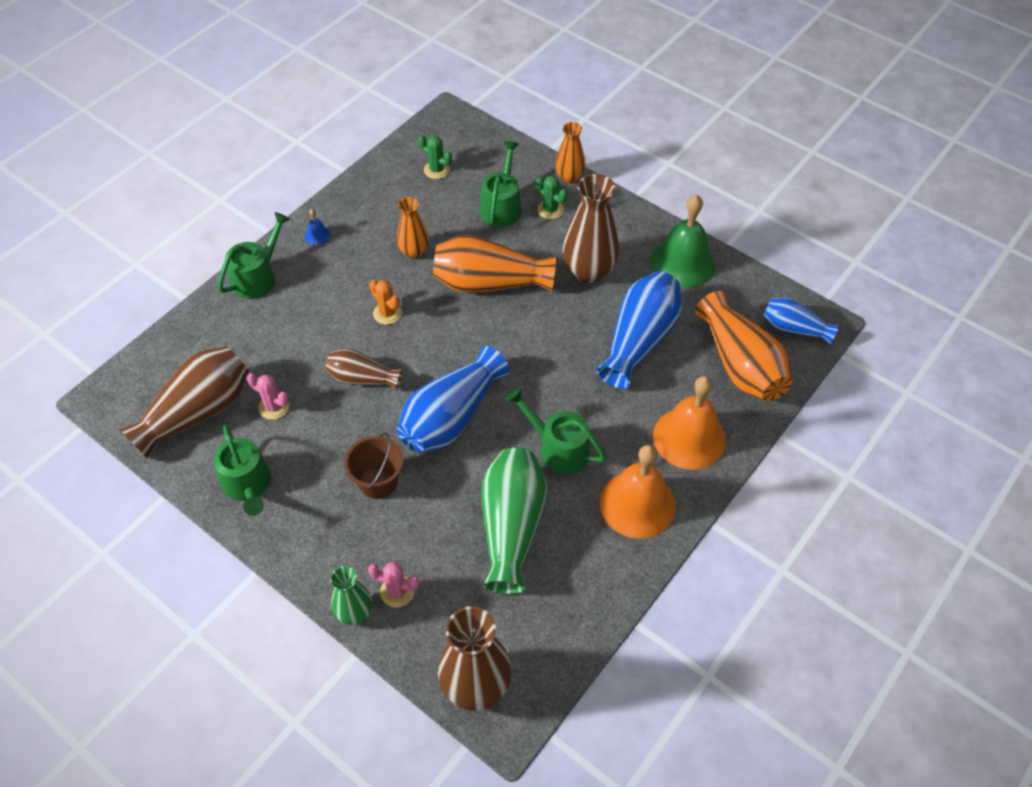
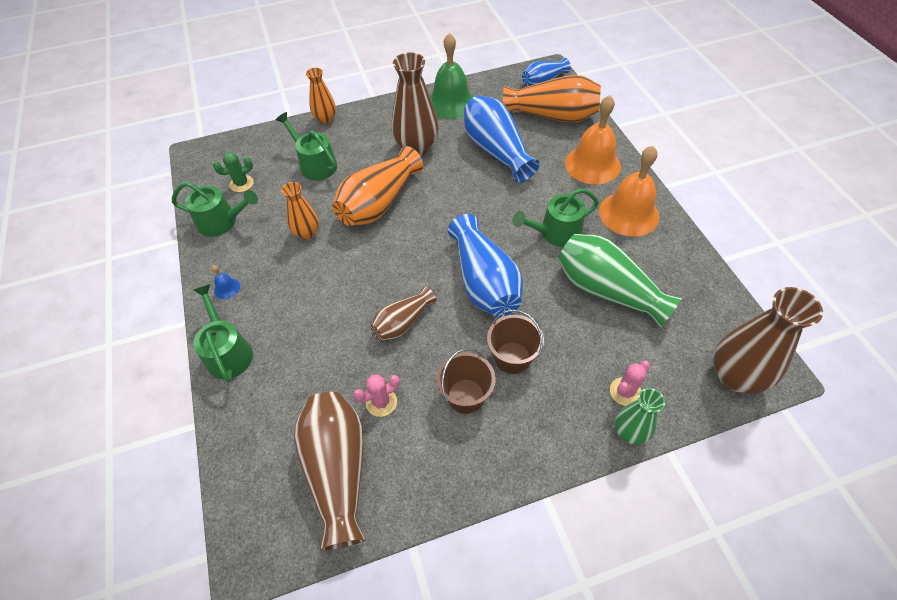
camera: 55 degrees left, 0 degrees up
green watering can [213,425,271,516] -> green watering can moved to [172,182,258,237]
orange cactus [369,280,402,325] -> none
green cactus [536,175,568,219] -> none
none -> brown bucket [437,348,496,414]

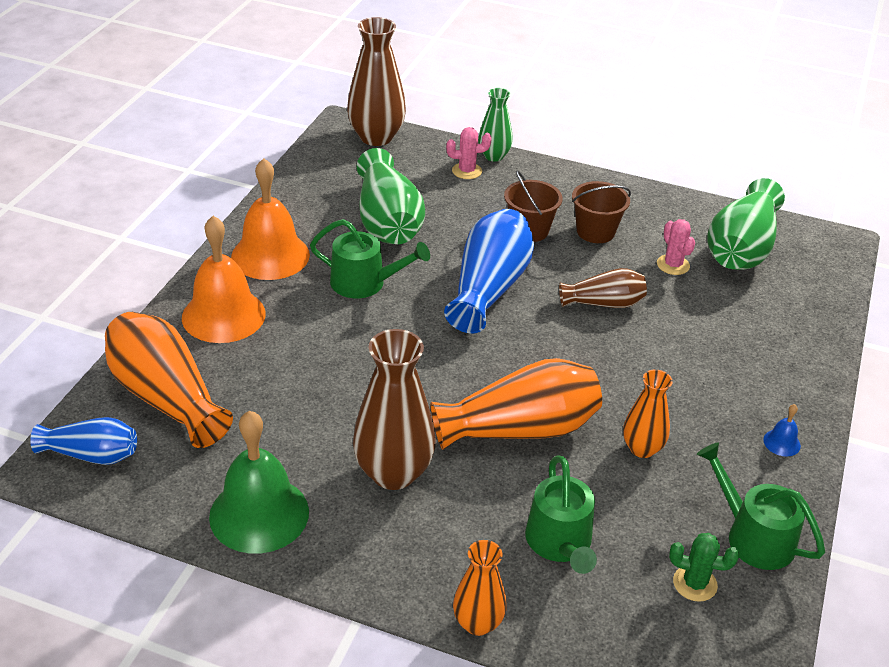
camera: 145 degrees left, 15 degrees down
green watering can [193,284,253,383] -> none
brown vase [294,392,366,551] -> green vase [707,178,785,270]
pink cactus [353,374,400,417] -> pink cactus turned 60 degrees clockwise [657,219,695,275]
blue vase [464,95,540,183] -> none

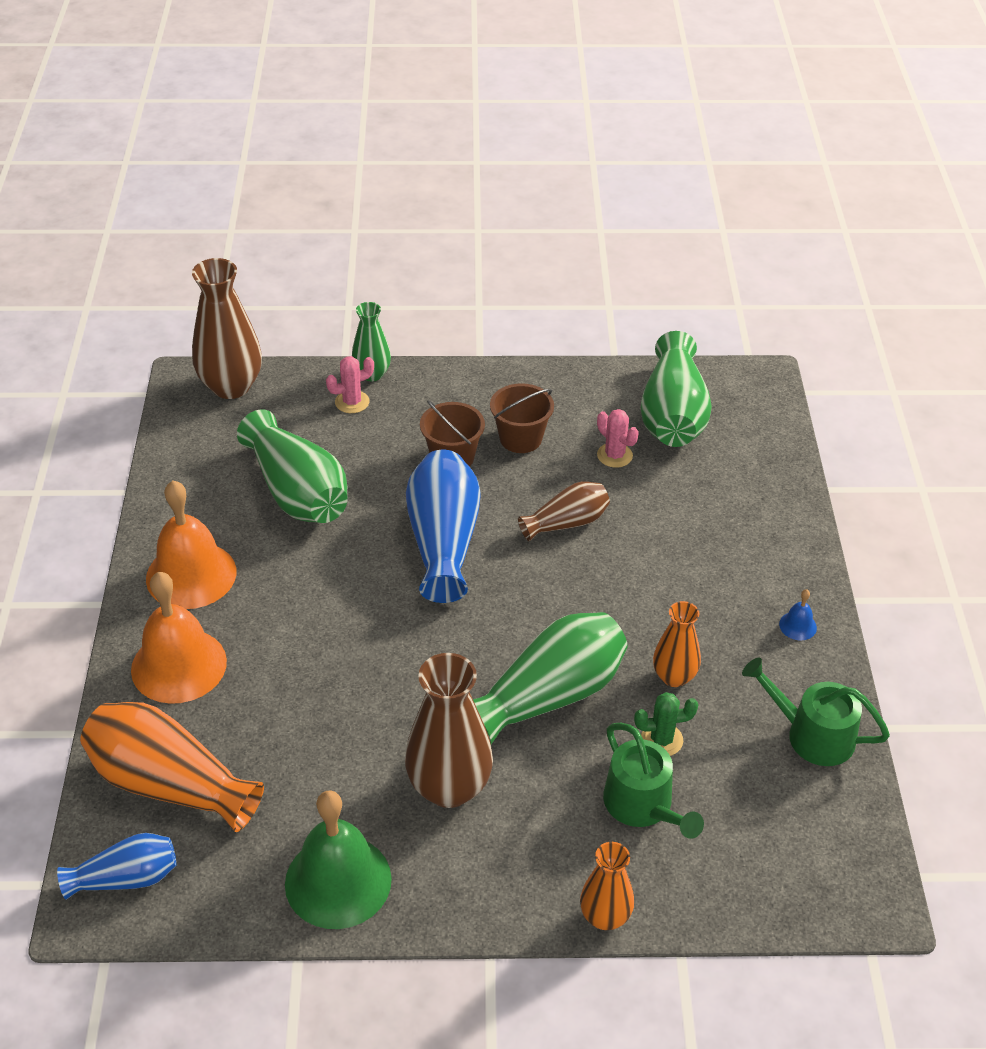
camera: 20 degrees left, 5 degrees up
green watering can [310,219,430,298] -> none
orange vase [431,358,602,450] -> green vase [473,612,628,744]
green cactus [669,533,739,602] -> green cactus moved to [634,692,698,756]

